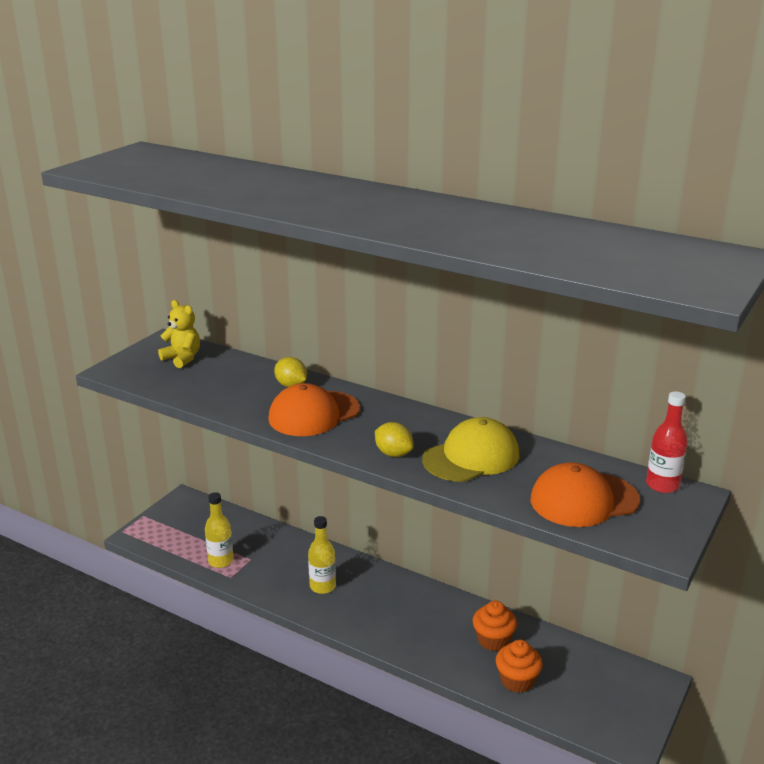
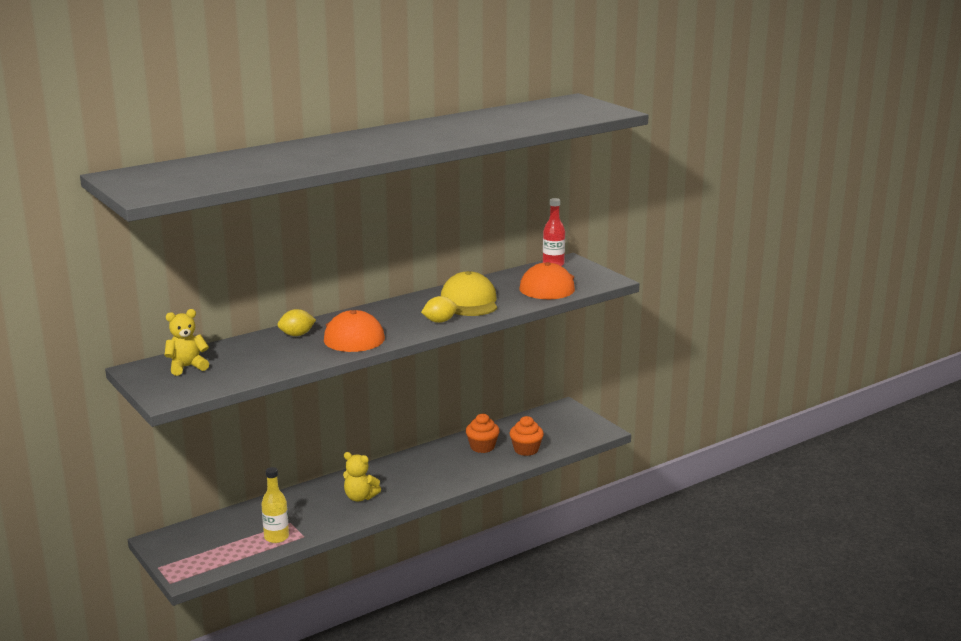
camera: 65 degrees left, 5 degrees down
yellow bottle [308,516,336,594] -> yellow teddy bear [343,452,381,502]

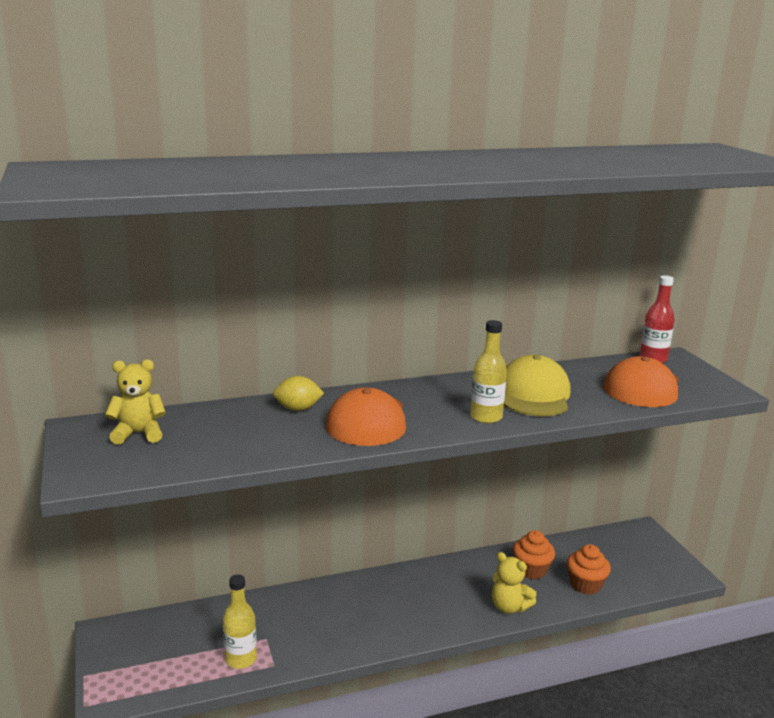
camera: 15 degrees right, 0 degrees up
yellow teddy bear [343,452,381,502] -> yellow teddy bear moved to [492,552,537,614]
yellow lemon [421,296,457,323] -> yellow bottle [470,320,507,424]

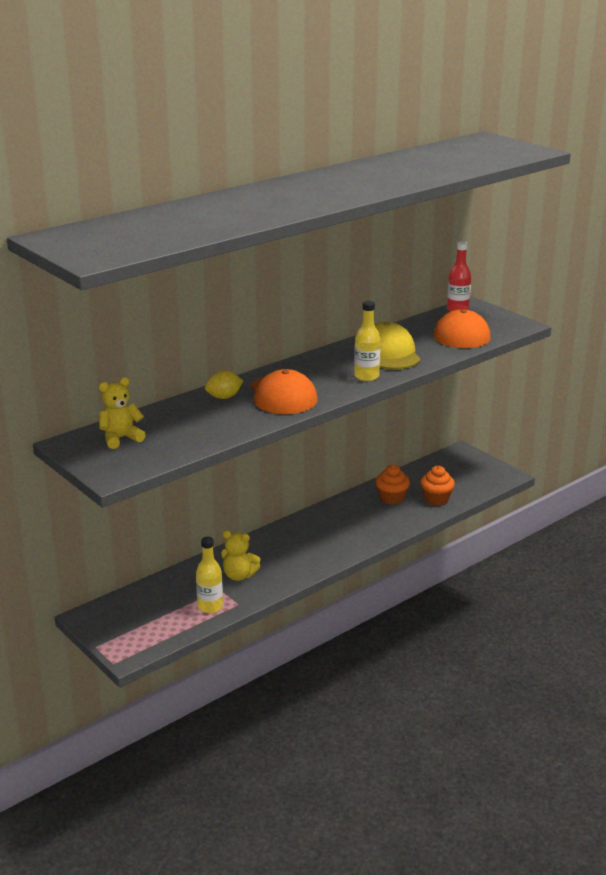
camera: 20 degrees left, 5 degrees up
yellow teddy bear [492,552,537,614] -> yellow teddy bear moved to [221,530,260,581]

